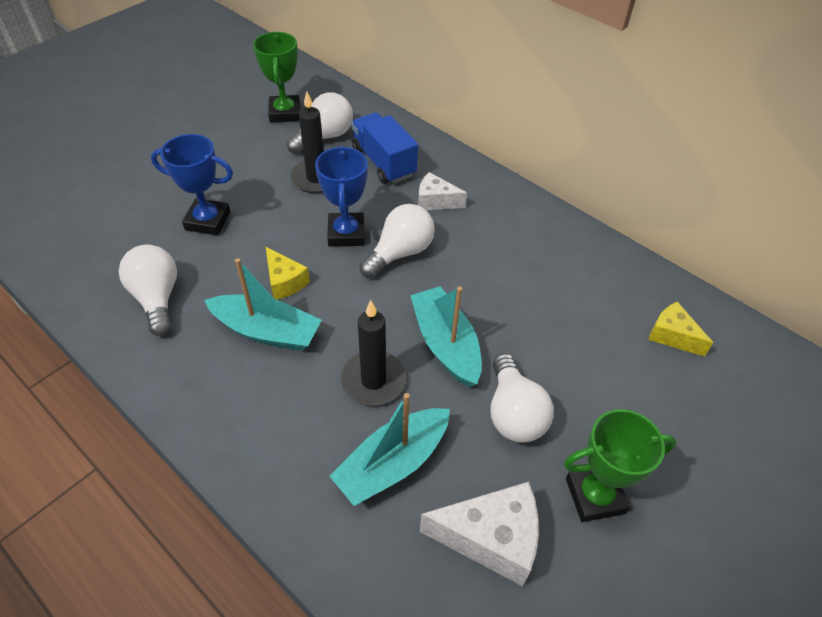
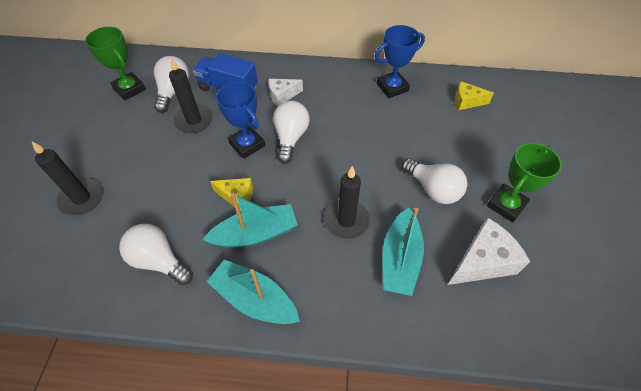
camera: 35 degrees left, 5 degrees up
blue trophy [151,134,233,235] -> blue trophy moved to [374,25,425,98]
turquoise boat [410,286,482,387] -> turquoise boat moved to [207,259,300,324]
none -> black candle [32,141,103,215]

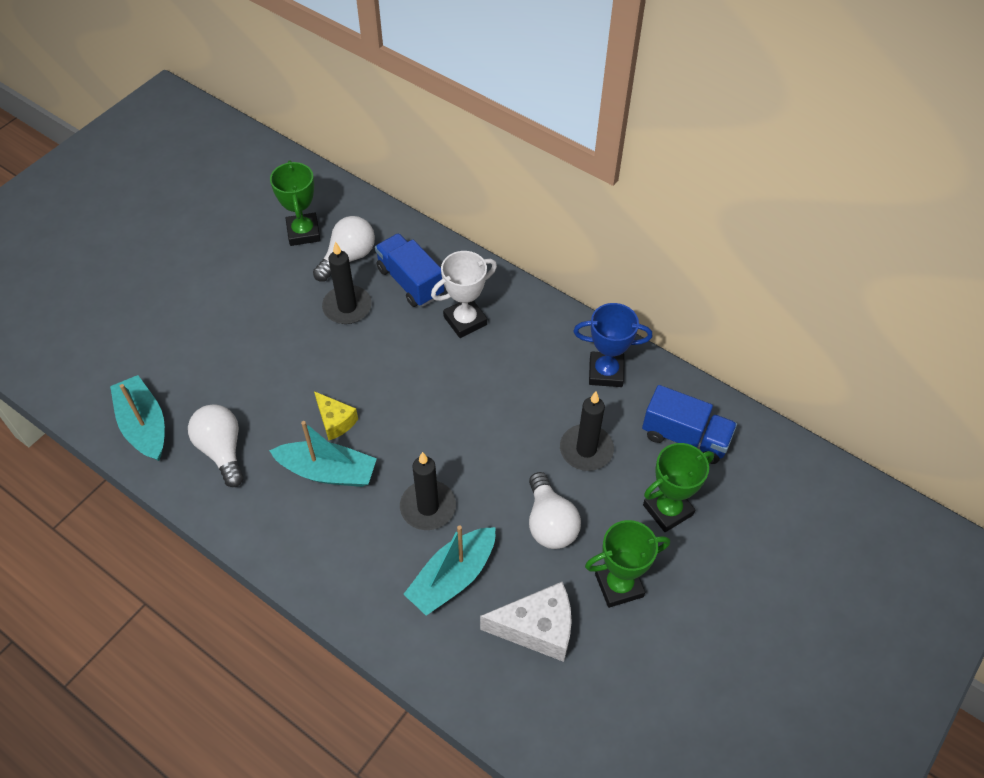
camera: 30 degrees right, 0 degrees up
black candle [32,141,103,215] -> black candle moved to [560,392,614,471]
turquoise boat [207,259,300,324] -> turquoise boat moved to [110,375,165,461]
blue trophy [216,82,265,159] -> none
white cheese [269,79,303,107] -> white trophy [431,251,497,338]
white light bulb [273,100,310,164] -> none
yellow cheese [455,81,494,111] -> blue truck [642,385,737,464]
none -> green trophy [643,443,714,532]

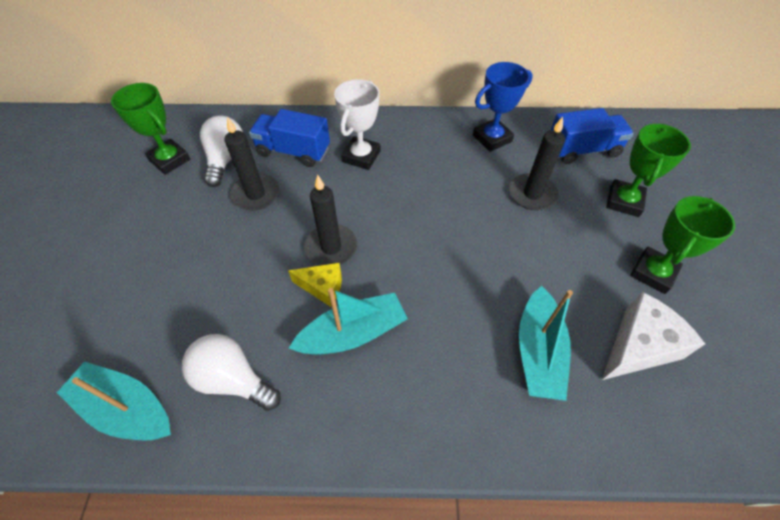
camera: 35 degrees left, 0 degrees up
black candle [400,452,456,530] -> black candle moved to [304,174,357,266]
white light bulb [529,472,581,549] -> none

